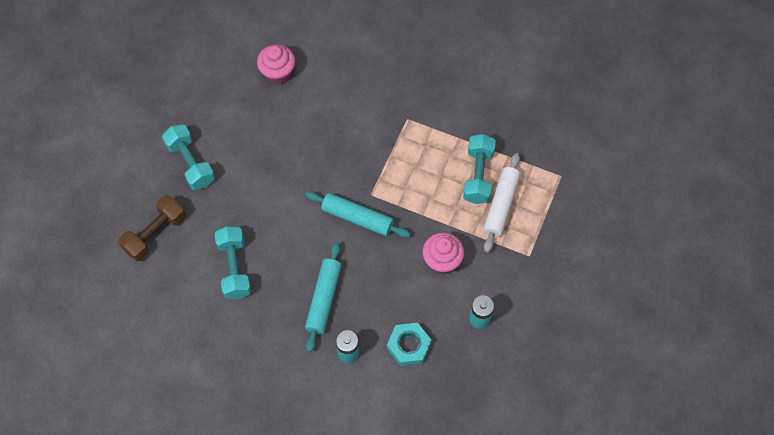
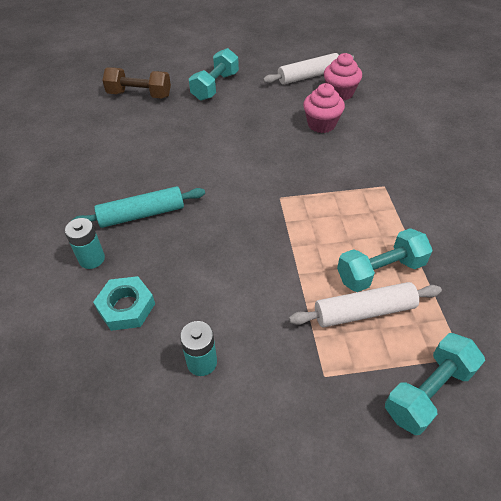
camera: 60 degrees right, 15 degrees down
turquoise dumbbell [214,226,251,299] -> turquoise dumbbell moved to [385,333,485,435]
turquoise rolling pin [305,191,411,238] -> none
pink cupcake [422,233,464,274] -> pink cupcake moved to [303,83,345,133]
none -> white rolling pin [263,53,354,85]

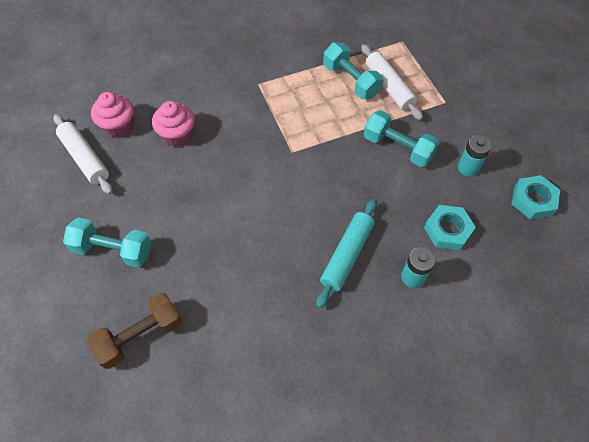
camera: 105 degrees left, 10 degrees up
turquoise rolling pin [71,186,205,228] -> turquoise rolling pin turned 60 degrees clockwise [316,199,377,308]
brown dumbbell [102,67,171,98] -> brown dumbbell turned 60 degrees clockwise [87,293,182,369]
turquoise dumbbell [385,333,485,435] -> turquoise dumbbell moved to [364,110,439,167]
none -> turquoise nut [511,175,560,219]

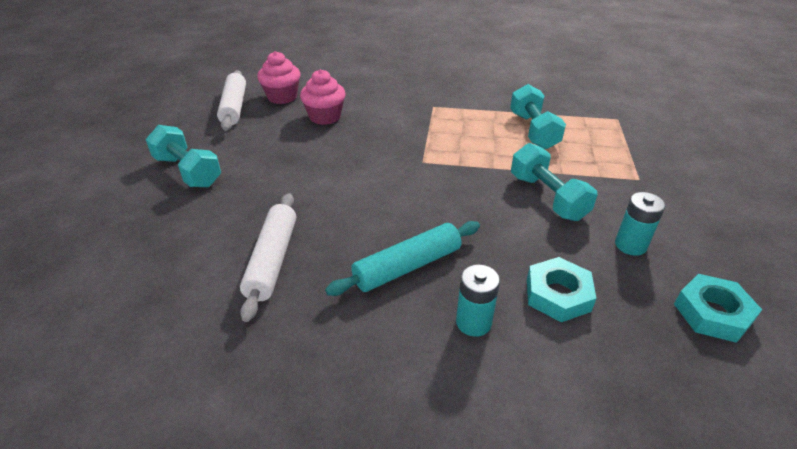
camera: 30 degrees right, 20 degrees down
brown dumbbell [87,293,182,369] -> none
white rolling pin [361,44,423,120] -> white rolling pin moved to [240,193,296,322]

